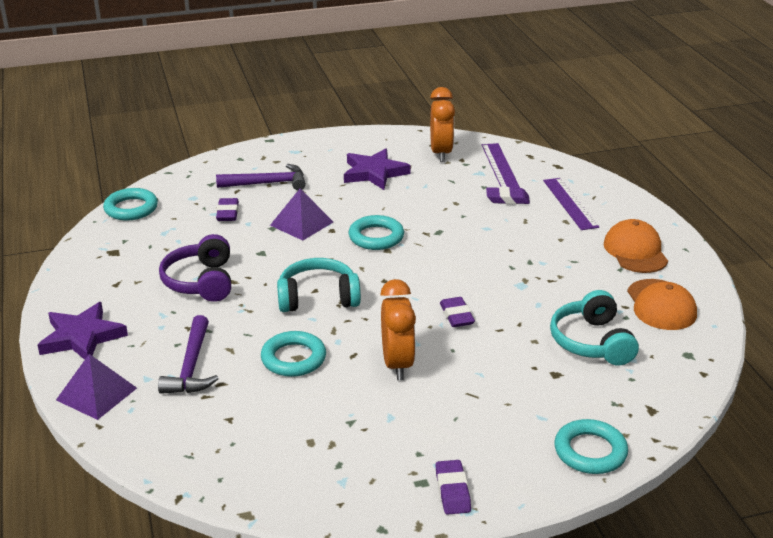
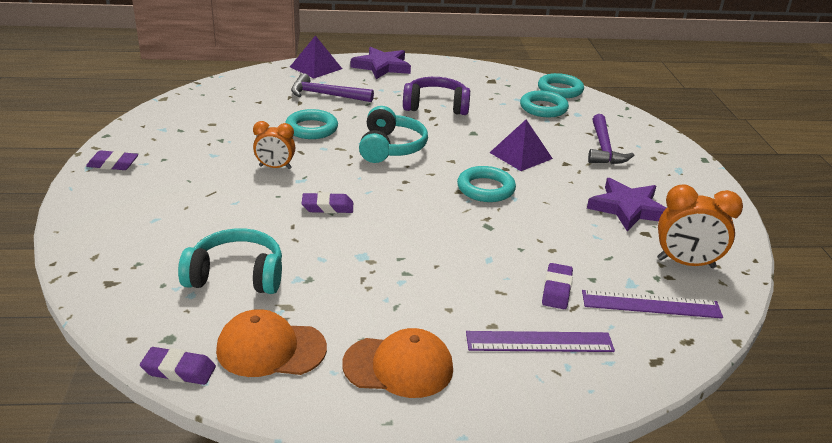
camera: 100 degrees right, 0 degrees up
purple eraser [216,198,239,221] -> purple eraser moved to [140,347,216,385]
orange clock [380,279,416,380] -> orange clock [253,121,295,169], size x0.66
turquoise ring [554,419,628,474] -> turquoise ring moved to [520,91,569,117]

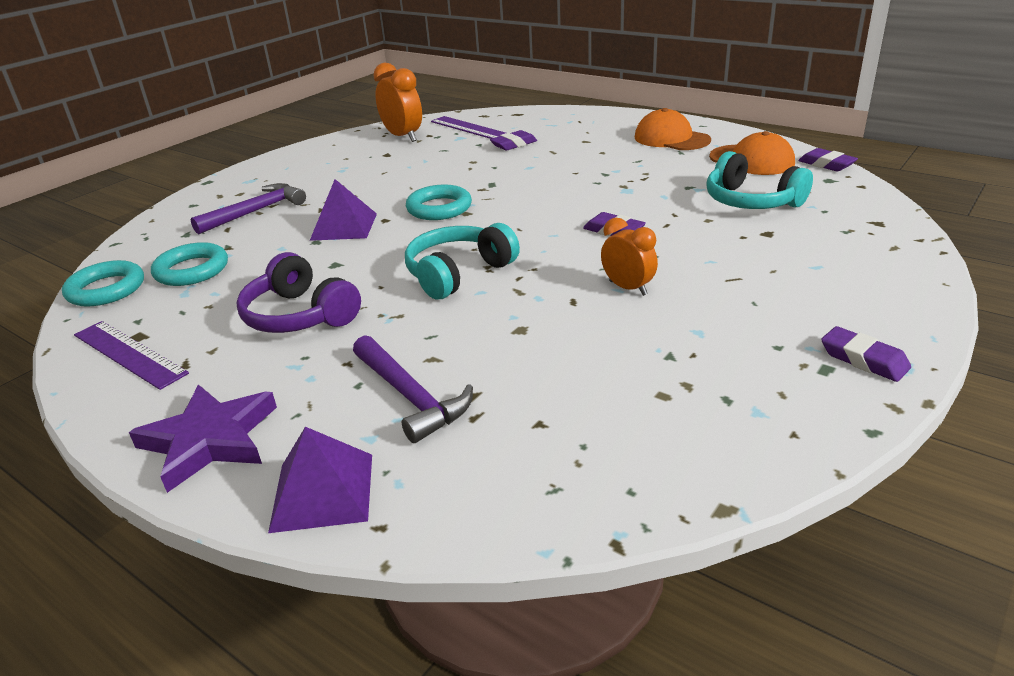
camera: 135 degrees left, 0 degrees up
turquoise ring [285,109,338,139] -> none
purple ruler [466,331,615,352] -> purple ruler moved to [74,321,189,390]
purple star [587,178,666,231] -> none

